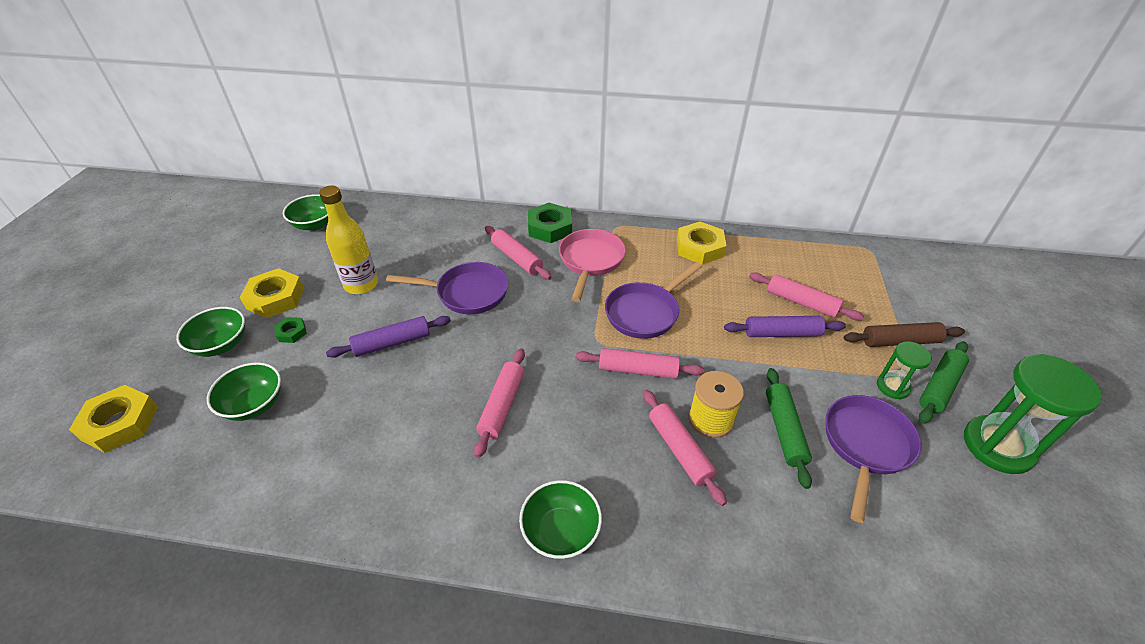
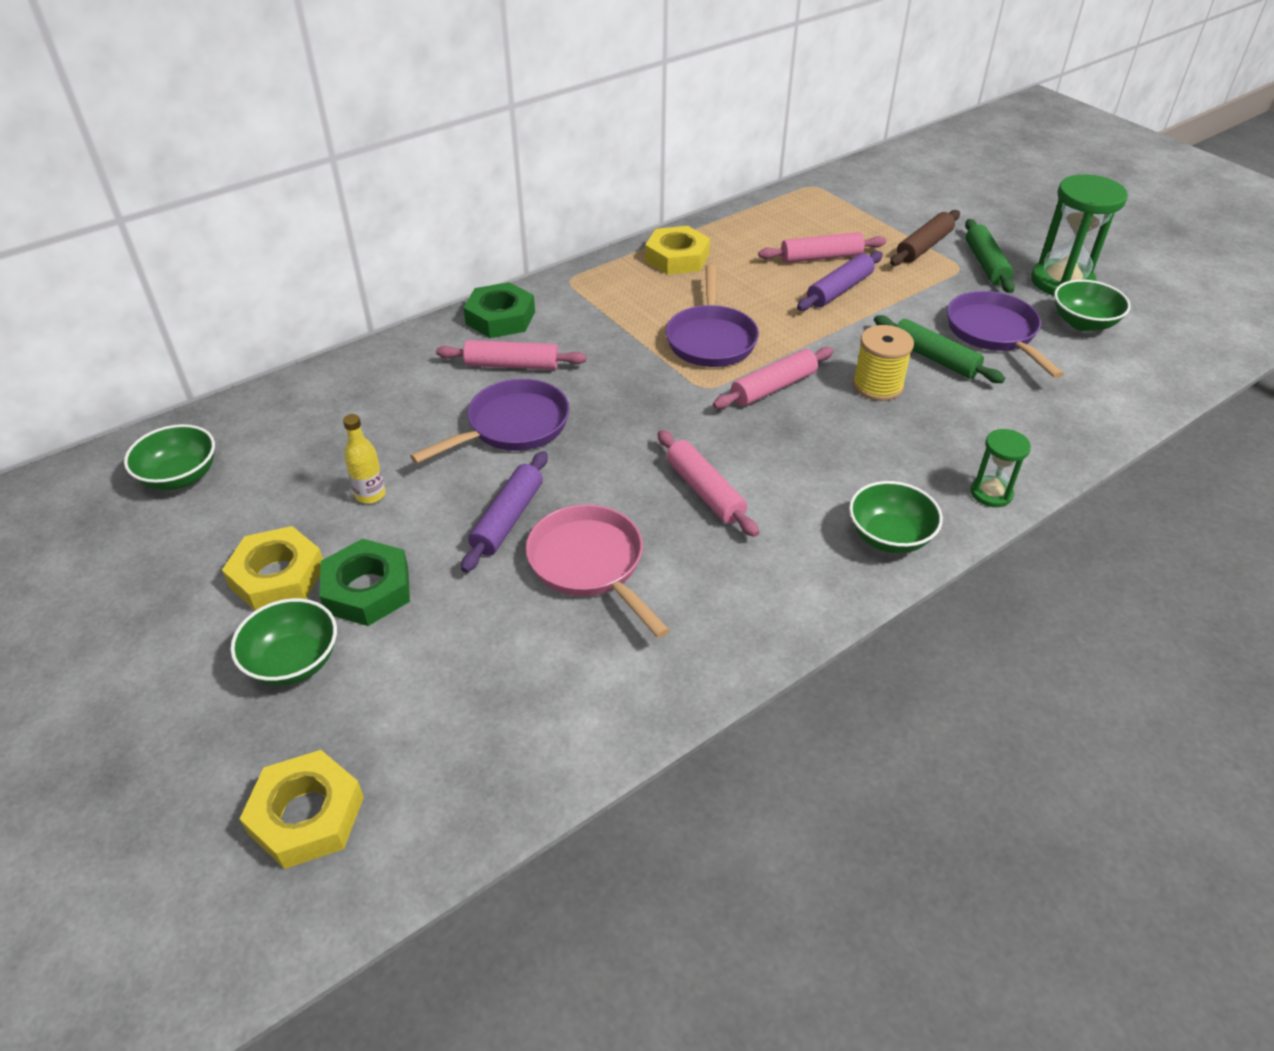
camera: 45 degrees left, 0 degrees up
green bowl [207,362,281,421] -> green bowl moved to [1054,279,1131,332]
green nut [274,317,307,343] -> green nut [320,538,410,626], size x1.96
yellow bottle [319,186,378,294] -> yellow bottle [343,414,386,504], size x0.57
pink pan [559,229,626,302] -> pink pan moved to [526,504,670,638]
pink rolling pin [643,390,727,506] -> none
green hourglass [877,341,932,399] -> green hourglass moved to [970,429,1031,507]

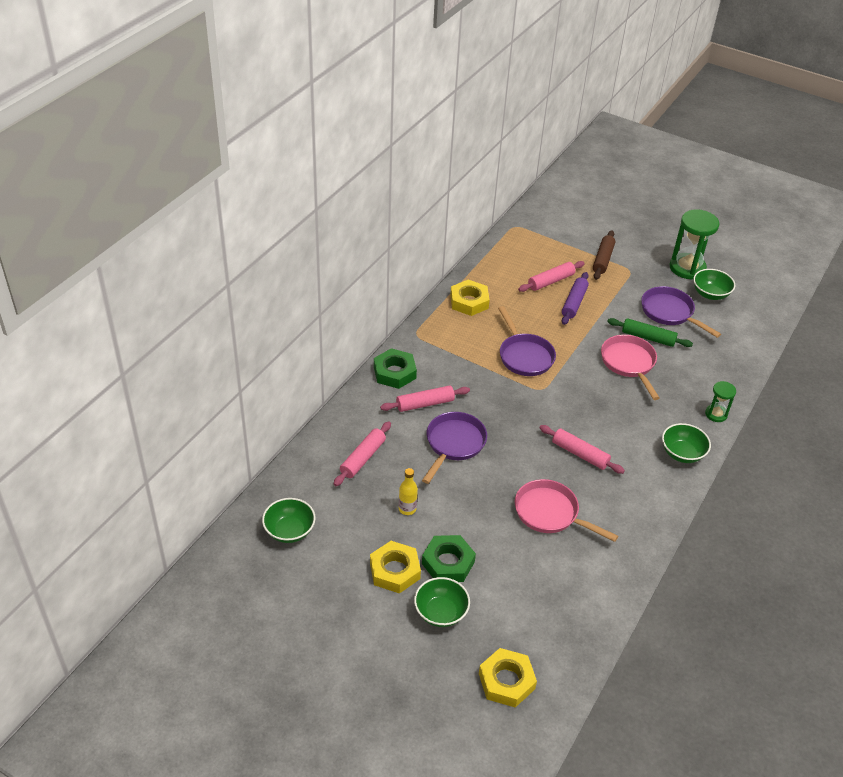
camera: 25 degrees left, 0 degrees up
purple rolling pin [461,451,548,573] -> none
pink rolling pin [713,347,833,409] -> pink rolling pin moved to [334,422,391,486]
yellow spool [853,325,914,401] -> pink pan [601,335,660,400]
green rolling pin [965,219,1015,293] -> none

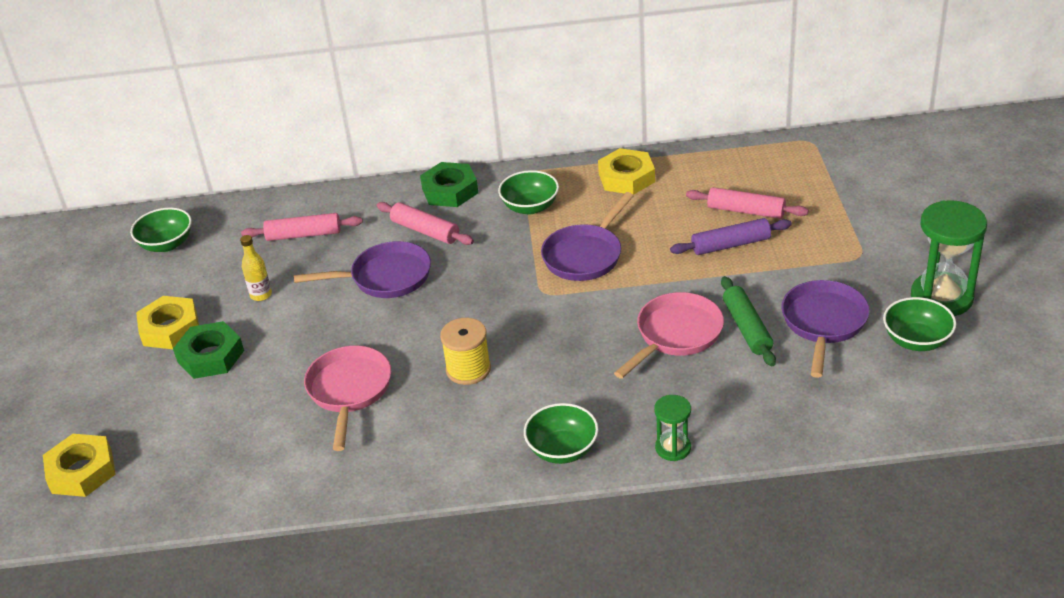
camera: 60 degrees right, 5 degrees down
green bowl [414,577,470,627] -> green bowl moved to [498,170,559,215]
pink rolling pin [539,425,625,474] -> yellow spool [440,318,491,385]
brown rolling pin [593,230,615,280] -> none

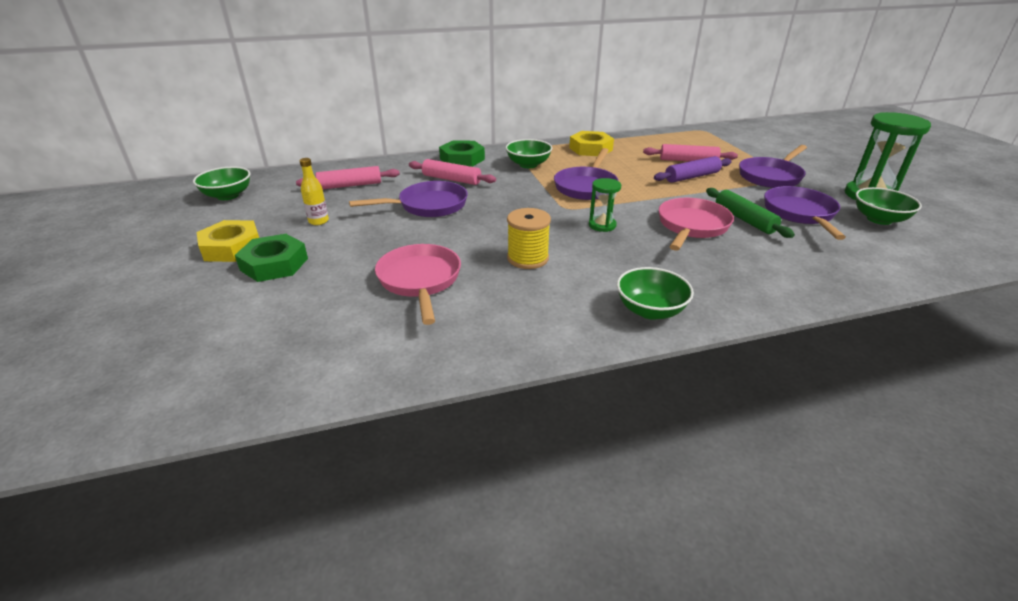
camera: 15 degrees left, 5 degrees down
yellow nut [43,434,116,497] -> none
green hourglass [654,395,691,461] -> green hourglass moved to [589,178,621,232]
none -> purple pan [739,145,807,188]

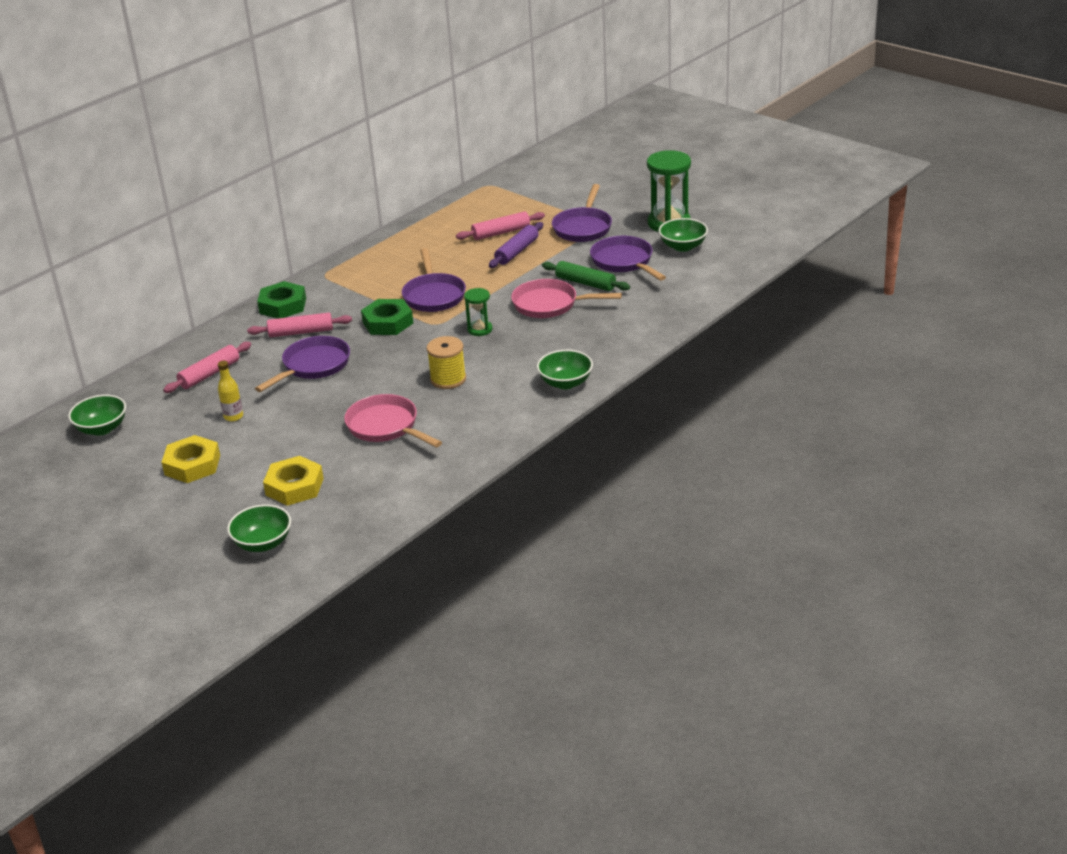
camera: 30 degrees left, 0 degrees up
green nut [235,234,308,282] -> green nut moved to [361,299,413,335]
green bowl [506,139,552,168] -> green bowl moved to [227,504,291,552]
yellow nut [569,131,614,156] -> yellow nut moved to [263,456,324,506]
pink pan [659,198,734,251] -> pink pan turned 75 degrees counterclockwise [511,279,622,318]

